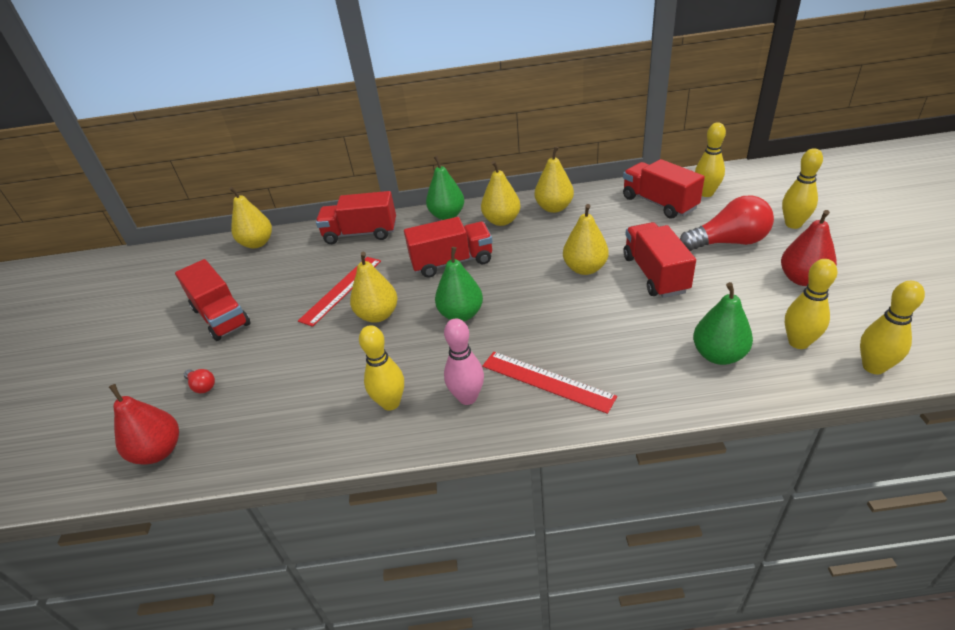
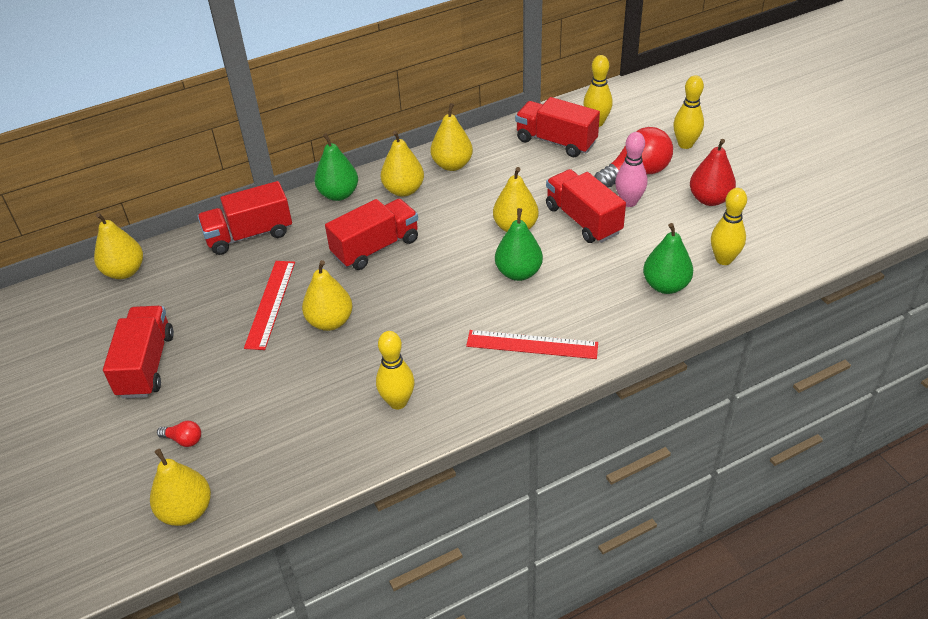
camera: 25 degrees left, 5 degrees up
red pear [109,384,179,465] -> yellow pear [150,449,211,526]
red truck [175,259,251,341] -> red truck turned 120 degrees counterclockwise [103,306,174,398]
green pear [435,247,483,321] -> green pear moved to [495,208,543,281]
pink bowling pin [444,318,484,405] -> pink bowling pin moved to [615,132,647,207]
yellow bowling pin [860,281,925,374] -> none

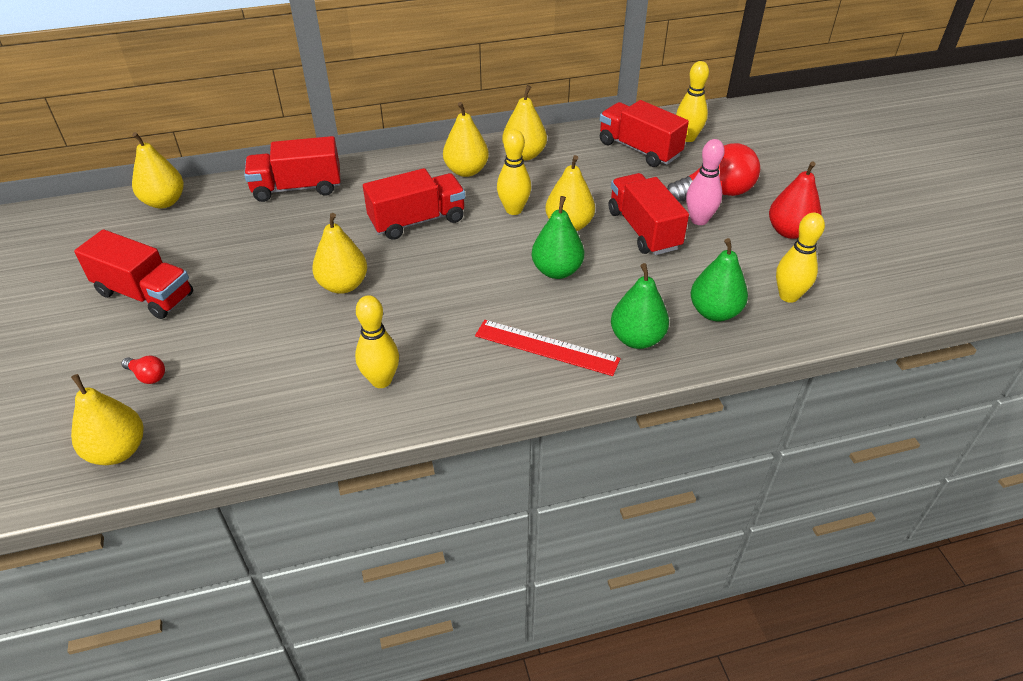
camera: 10 degrees right, 0 degrees up
red truck [103,306,174,398] -> red truck turned 105 degrees clockwise [74,229,193,319]
red ruler [244,261,295,350] -> none
green pear [314,133,358,201] -> green pear moved to [611,263,669,349]
yellow bowling pin [673,75,704,149] -> yellow bowling pin moved to [497,129,531,215]

